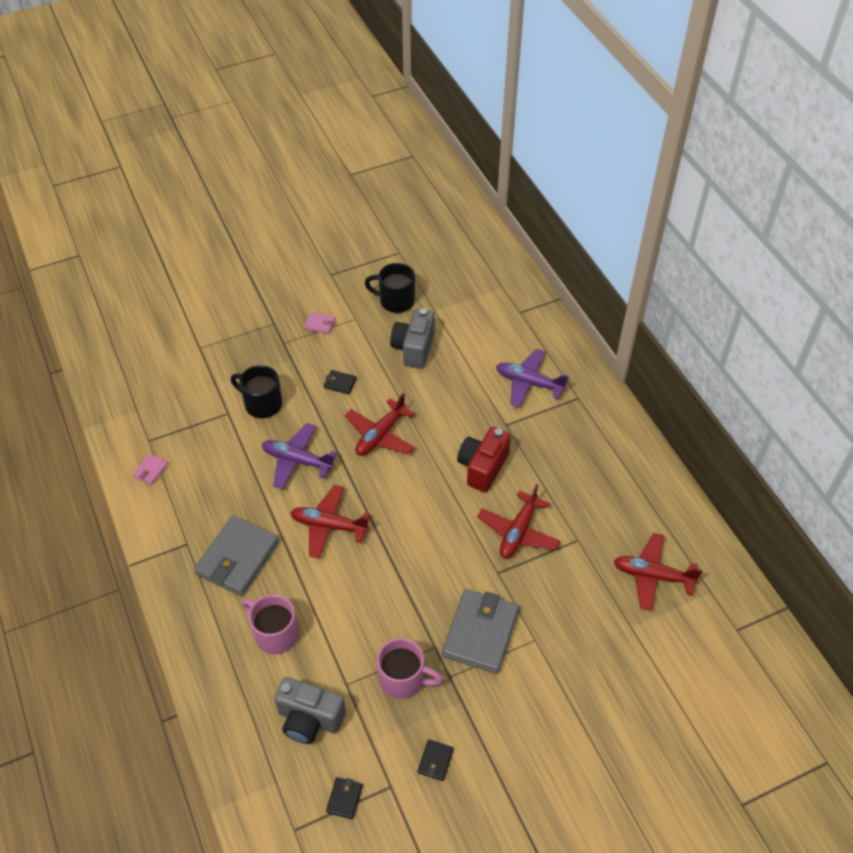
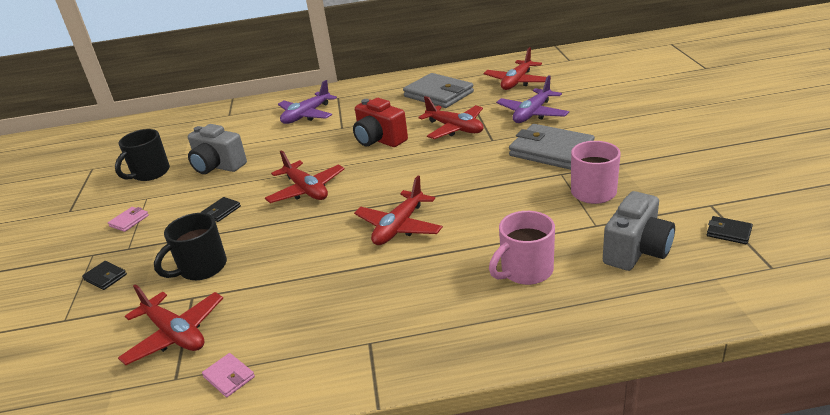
camera: 70 degrees left, 20 degrees down
grey wallet [194,516,279,596] -> grey wallet moved to [403,73,474,108]
purple plane [262,423,337,489] -> purple plane moved to [496,75,569,123]
black wallet [418,739,454,781] -> black wallet moved to [82,261,127,290]
none -> red plane [118,284,223,365]

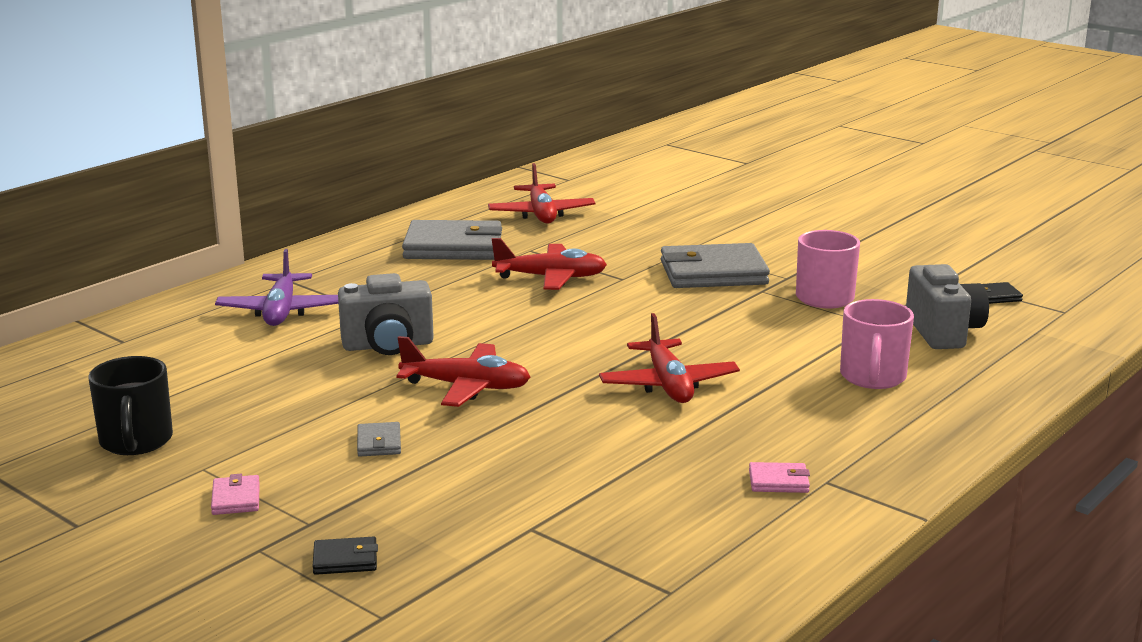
camera: 45 degrees left, 10 degrees down
red plane [118,284,223,365] -> none
black mug [154,213,227,280] -> none
grey camera [188,124,247,174] -> grey camera moved to [338,273,434,355]
black wallet [201,197,241,222] -> grey wallet [357,422,401,457]
pink wallet [202,353,255,397] -> pink wallet moved to [749,462,810,493]
red camera [353,98,408,147] -> none
purple plane [496,75,569,123] -> none

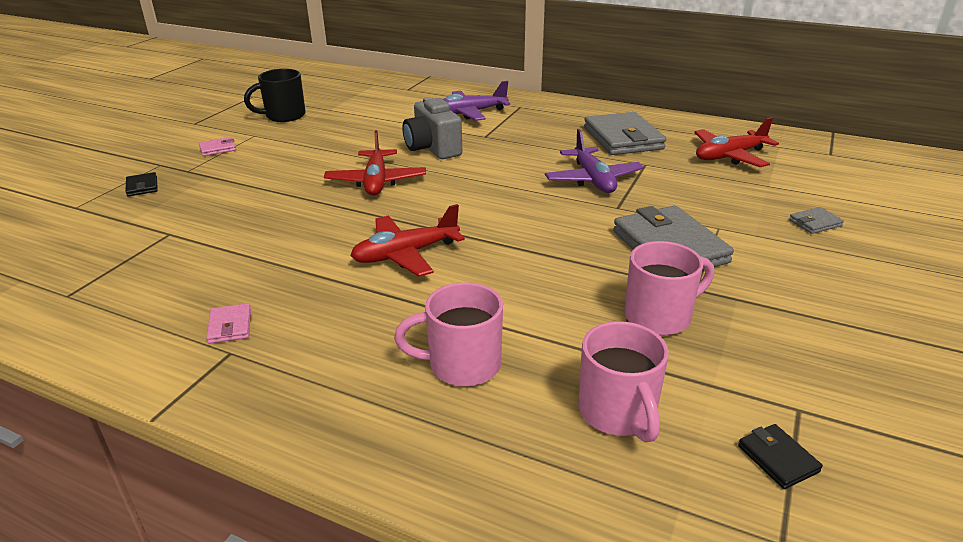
camera: 75 degrees right, 10 degrees up
grey wallet [357,422,401,457] -> grey wallet moved to [789,207,844,234]
red plane [492,238,607,290] -> purple plane [545,129,644,193]
grey camera [906,264,989,349] -> pink mug [578,321,669,442]

